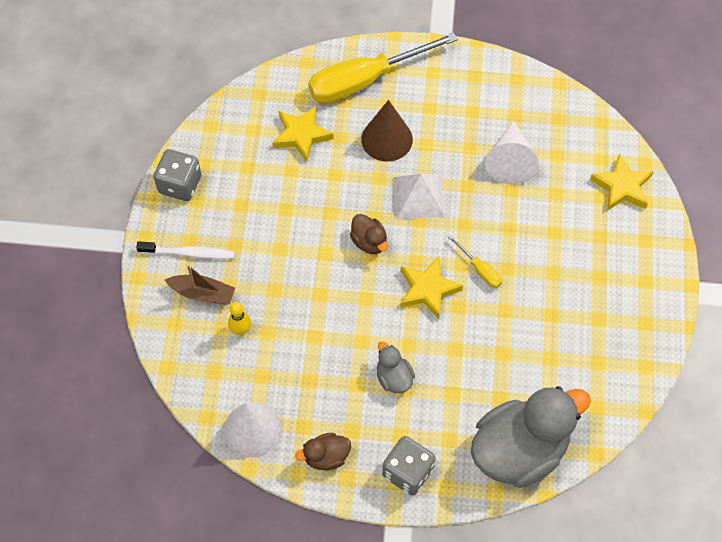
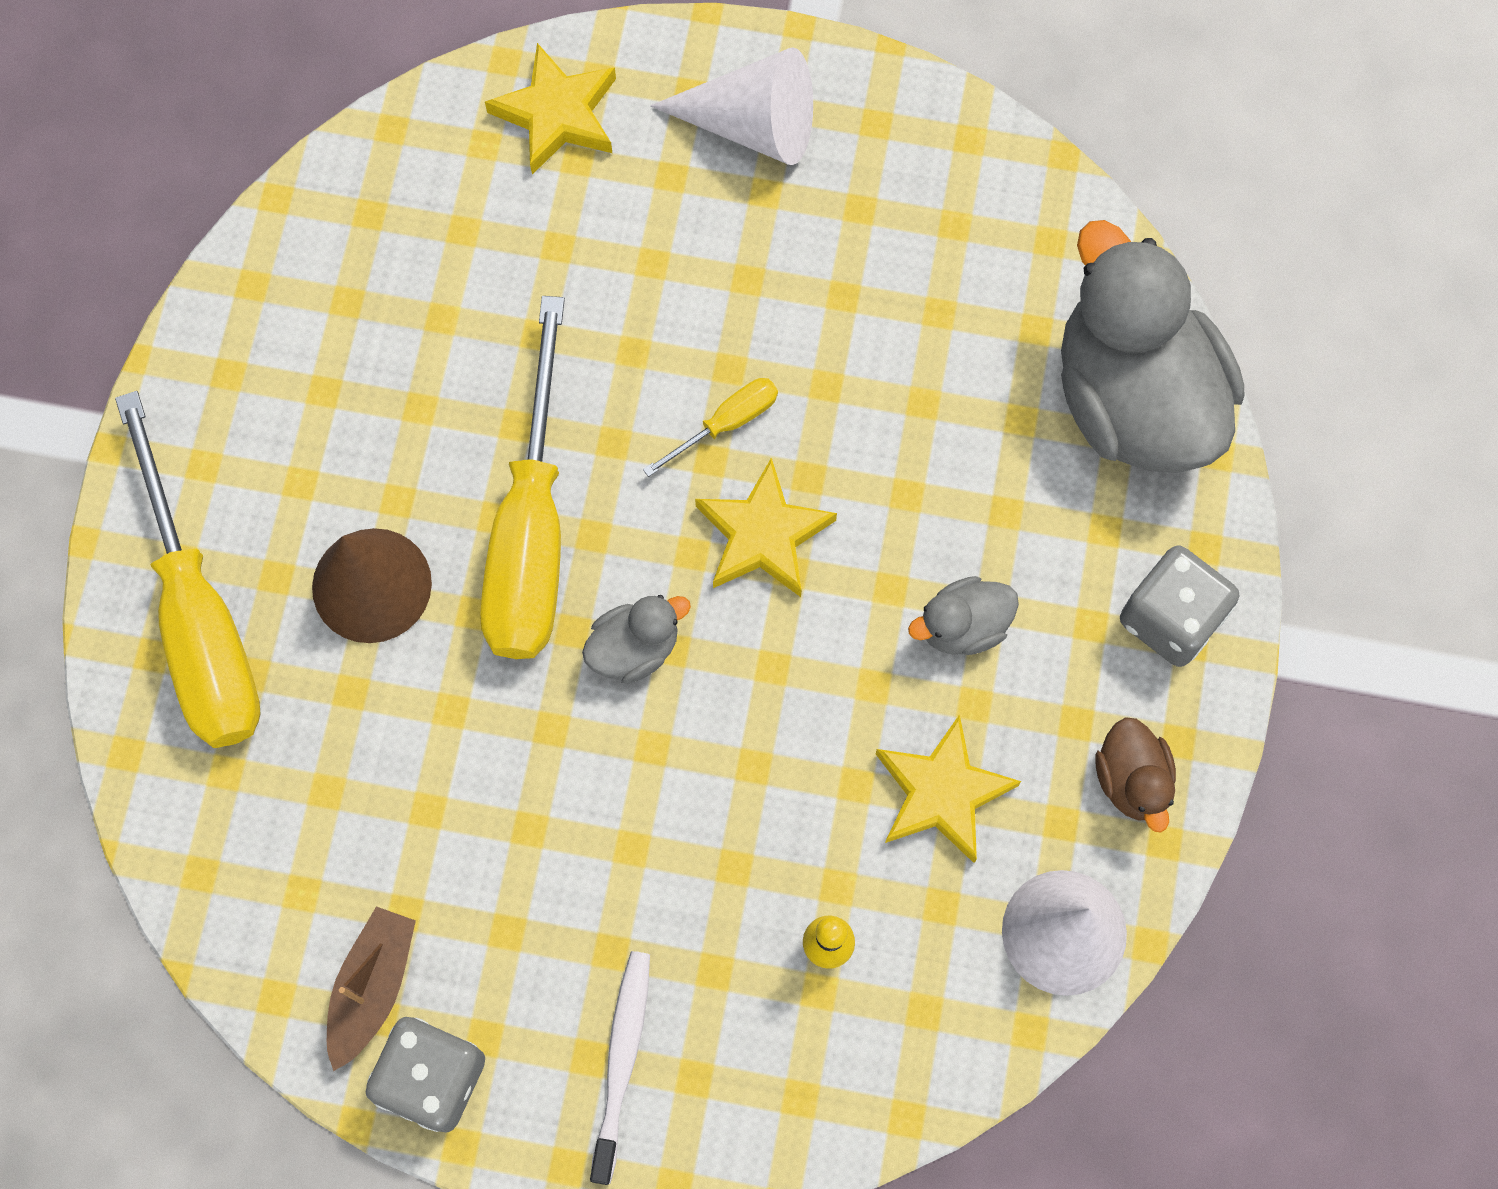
camera: 85 degrees left, 10 degrees up
brown boat [165,265,235,305] -> brown boat moved to [327,906,416,1071]
yellow star [272,106,334,162] -> yellow star moved to [876,714,1021,863]
brown duck [350,214,388,254] -> grey duck [582,595,691,684]
white pyramid [393,174,445,219] -> yellow screwdriver [480,296,565,659]
white cone [485,120,539,185] -> white cone moved to [650,47,813,165]

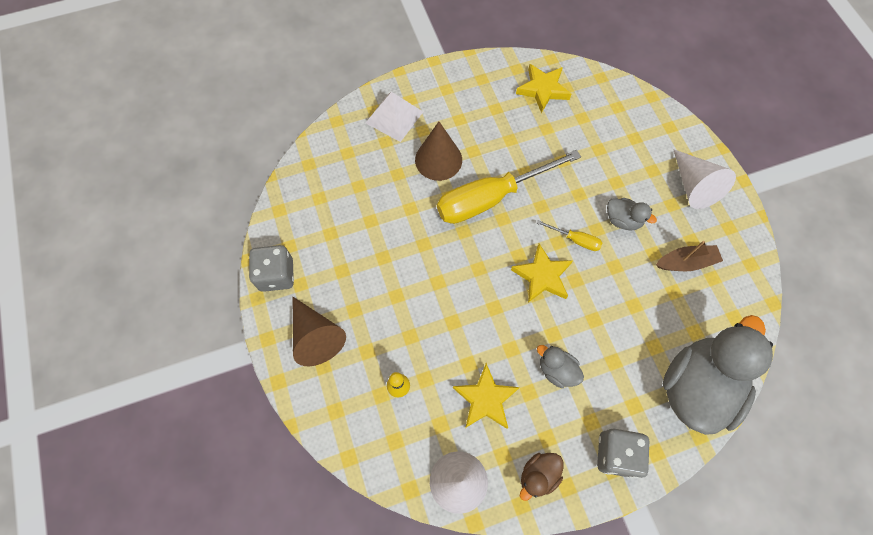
camera: 60 degrees right, 5 degrees down
yellow screwdriver [115,391,261,748] -> white pyramid [366,92,423,142]
brown boat [327,906,416,1071] -> brown boat moved to [656,241,723,271]
yellow star [485,43,616,175] -> yellow star moved to [516,64,572,113]
grey duck [582,595,691,684] -> grey duck moved to [607,198,657,231]
white toothbrush [590,951,650,1185] -> brown cone [292,297,346,366]

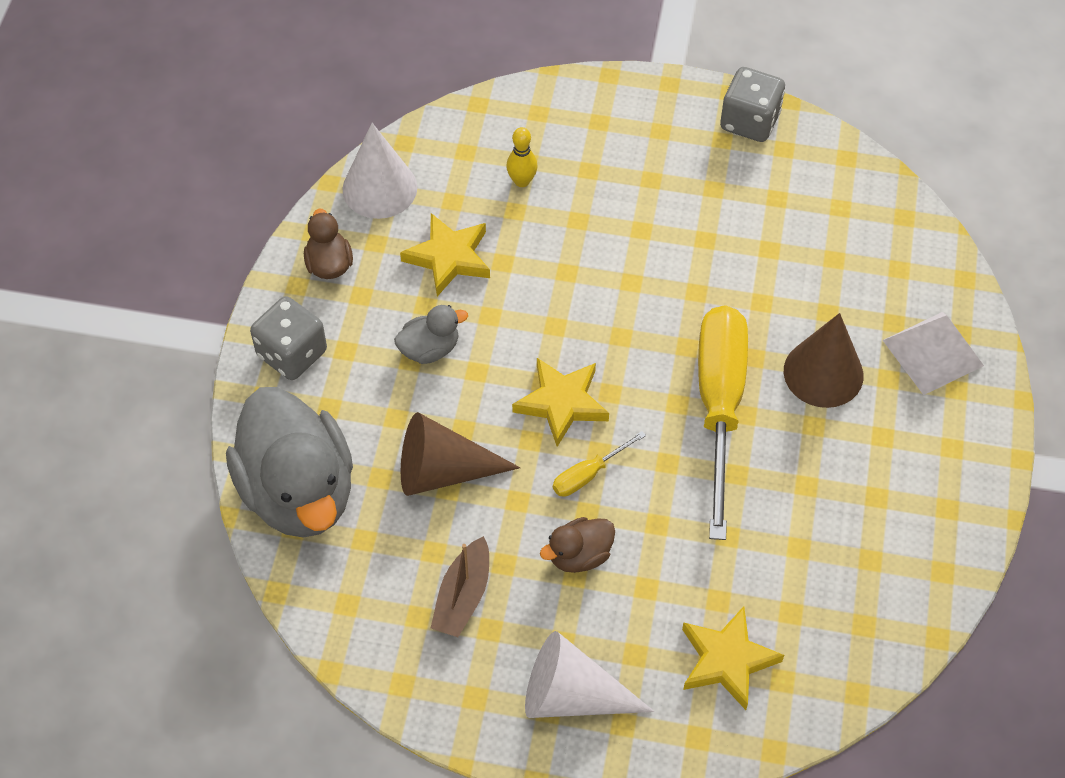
camera: 120 degrees right, 10 degrees down
brown cone [292,297,346,366] -> brown cone moved to [401,412,520,496]
yellow star [516,64,572,113] -> yellow star moved to [682,606,784,710]
grey duck [607,198,657,231] -> brown duck [540,517,615,573]

